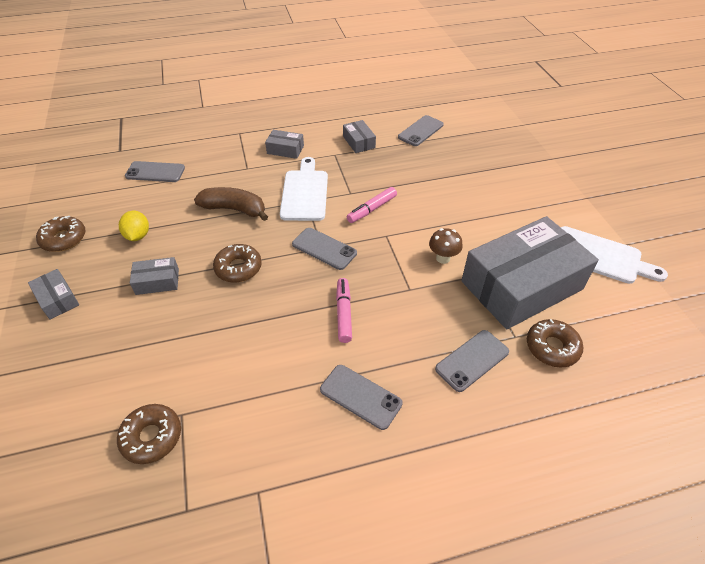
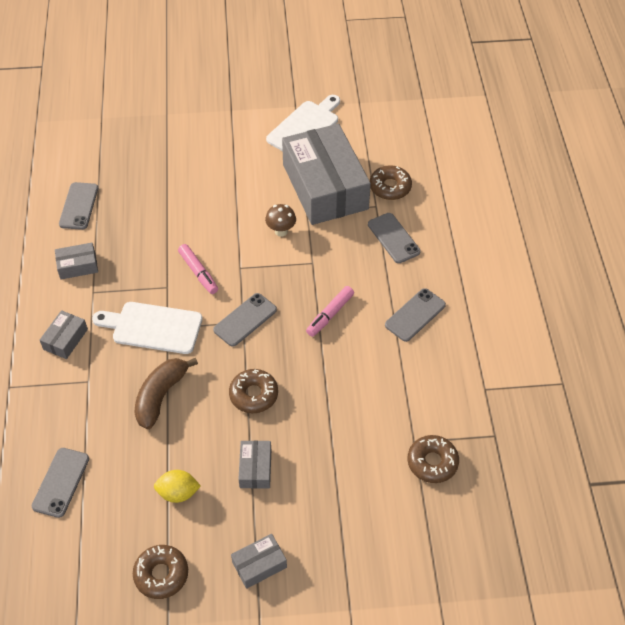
camera: 80 degrees left, 5 degrees up
pink marker [336,278,352,343] -> pink marker turned 60 degrees counterclockwise [306,286,354,337]
grey phone [398,115,444,146] -> grey phone turned 45 degrees clockwise [59,182,98,230]

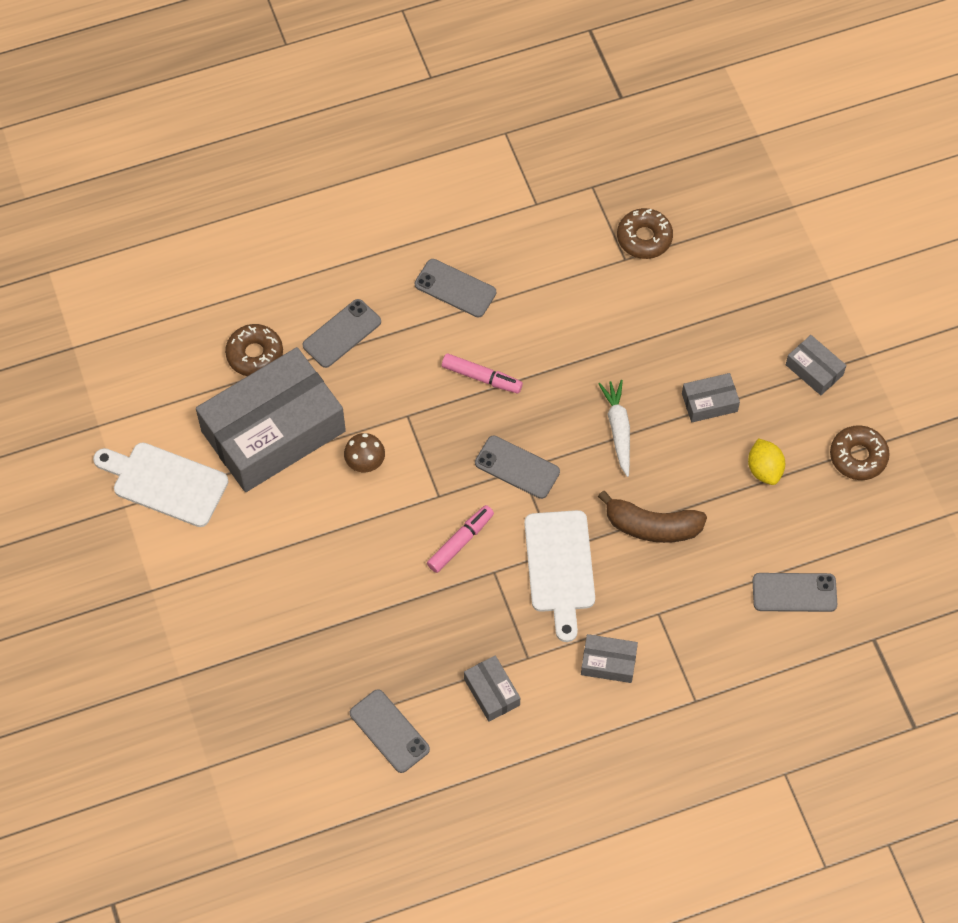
camera: 105 degrees left, 10 degrees up
grey phone [59,182,98,230] -> grey phone turned 60 degrees clockwise [350,689,430,773]
brown donut [229,369,278,413] -> white carrot [598,380,630,477]

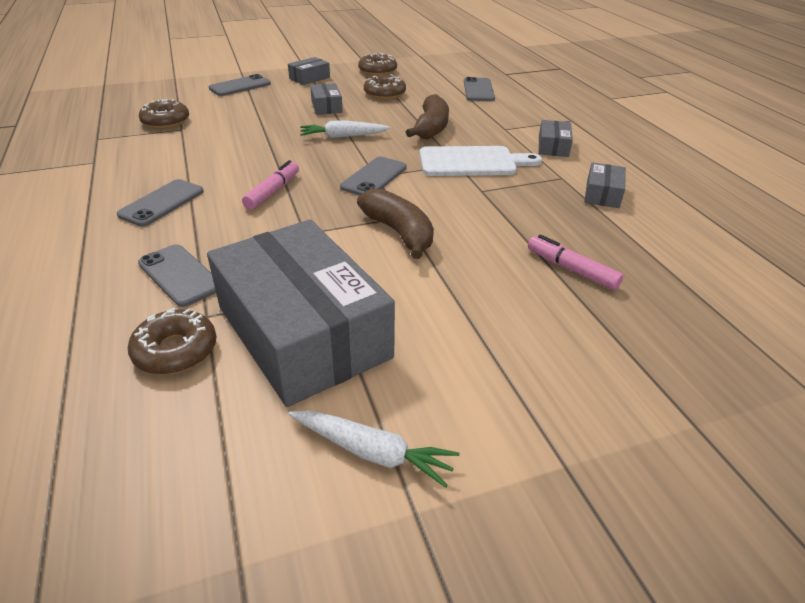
camera: 90 degrees left, 25 degrees down
white cutting board [93,442,229,527] -> white carrot [288,410,459,488]
brown mushroom [344,433,385,473] -> none
grey phone [350,689,430,773] -> grey phone moved to [209,74,271,96]
pink marker [427,505,494,573] -> pink marker moved to [528,234,624,290]
grey box [464,655,520,722] -> grey box turned 45 degrees counterclockwise [584,162,626,208]
yellow lemon [748,438,785,485] -> brown donut [364,74,406,100]
none -> brown banana [357,188,434,259]

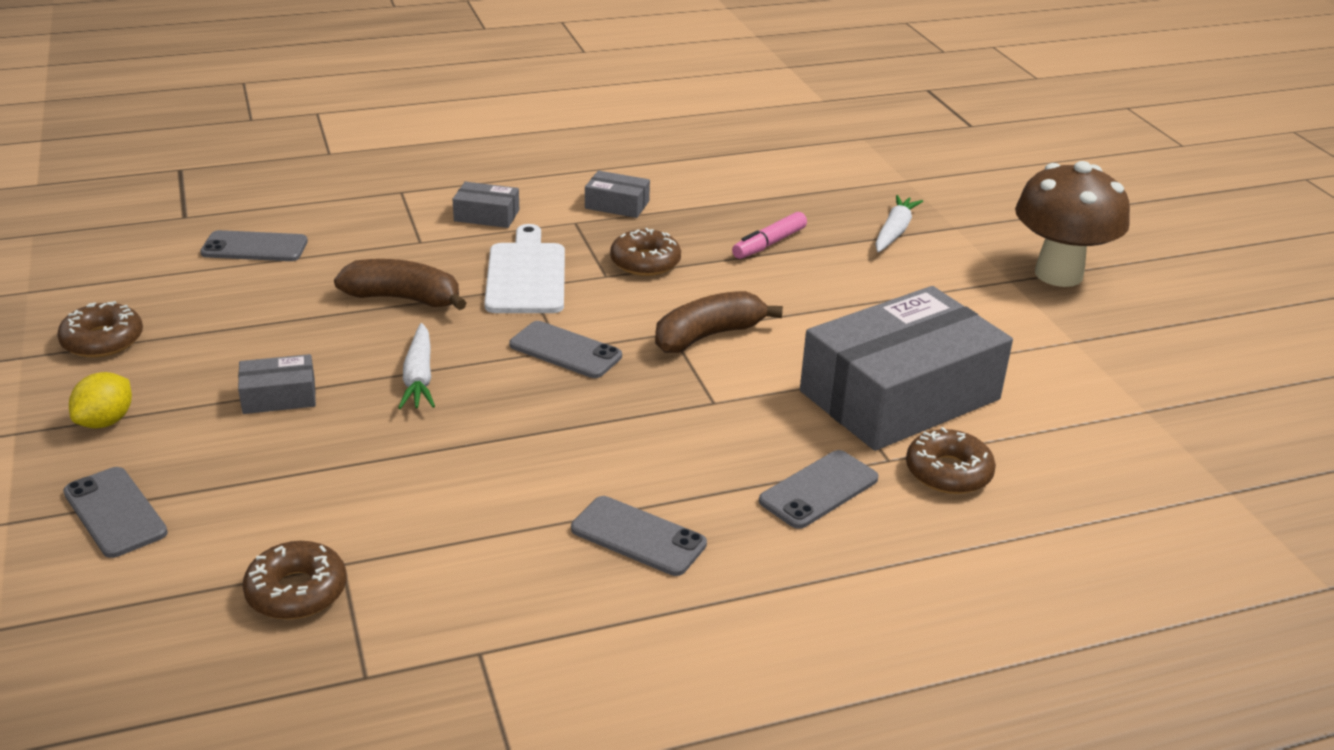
camera: 90 degrees left, 5 degrees down
pink marker [242,160,299,210] -> none
grey box [288,57,330,85] -> yellow lemon [69,372,132,428]
white carrot [288,410,459,488] -> white carrot moved to [875,195,923,252]
brown donut [364,74,406,100] -> brown donut moved to [610,228,681,276]
none -> brown mushroom [1015,161,1130,287]

